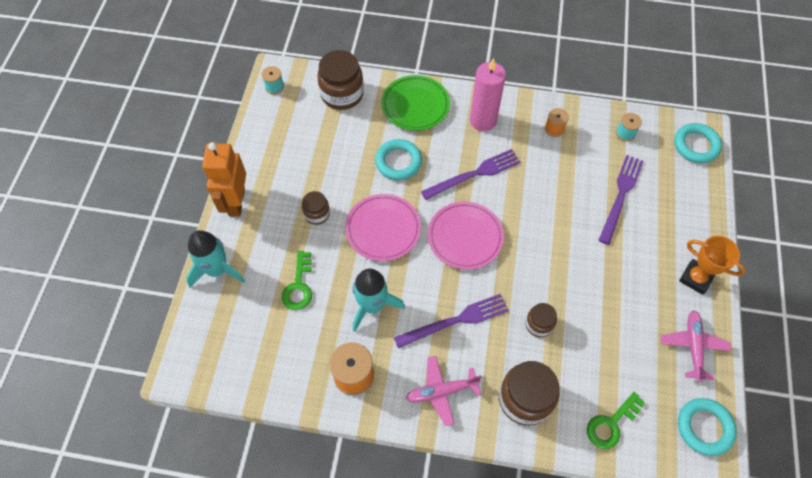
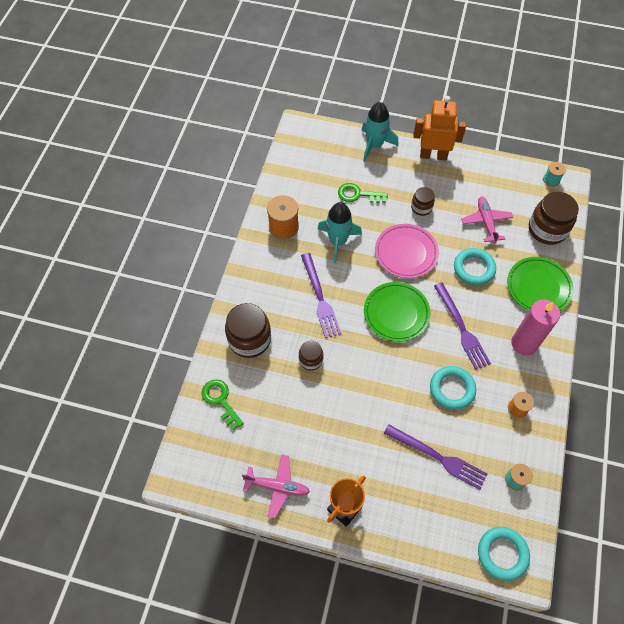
camera: 95 degrees right, 0 degrees up
pink plane [406,356,482,426] -> pink plane moved to [461,196,513,243]
pink plate [428,202,504,270] -> green plate [364,282,431,342]
turquoise ring [678,398,737,456] -> turquoise ring moved to [430,366,476,410]

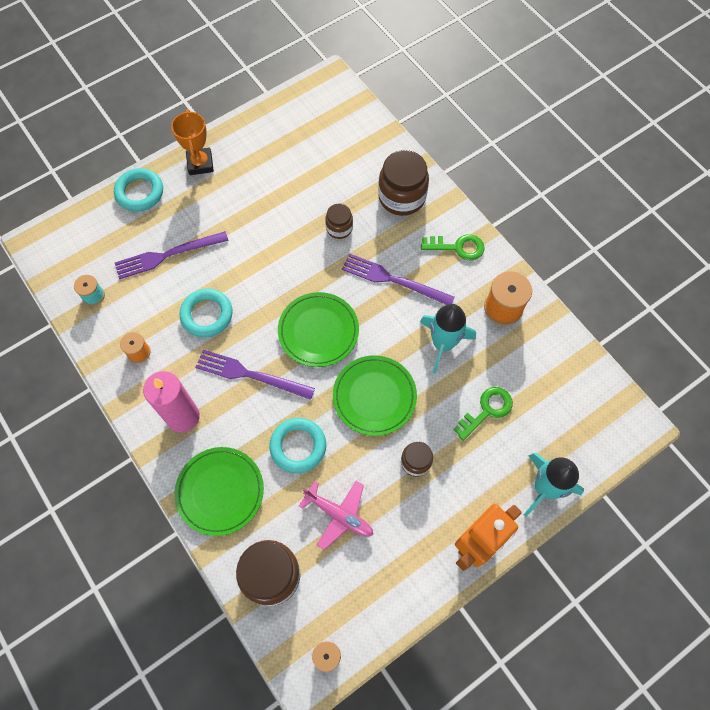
camera: 130 degrees right, 5 degrees up
green key [202,379,244,430] -> green key moved to [421,234,485,260]
pink plane [242,454,310,518] -> none
pink plate [375,224,439,278] -> green plate [333,355,417,436]
turquoise ring [478,527,530,581] -> turquoise ring moved to [114,168,163,212]

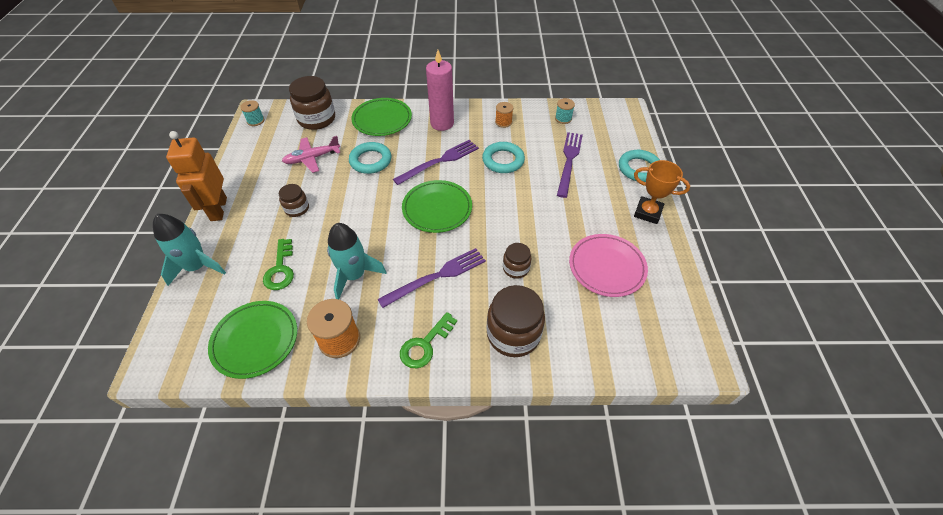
camera: 125 degrees right, 15 degrees down
green plate [333,355,417,436] -> green plate moved to [208,301,297,379]
none -> pink plate [569,234,648,297]

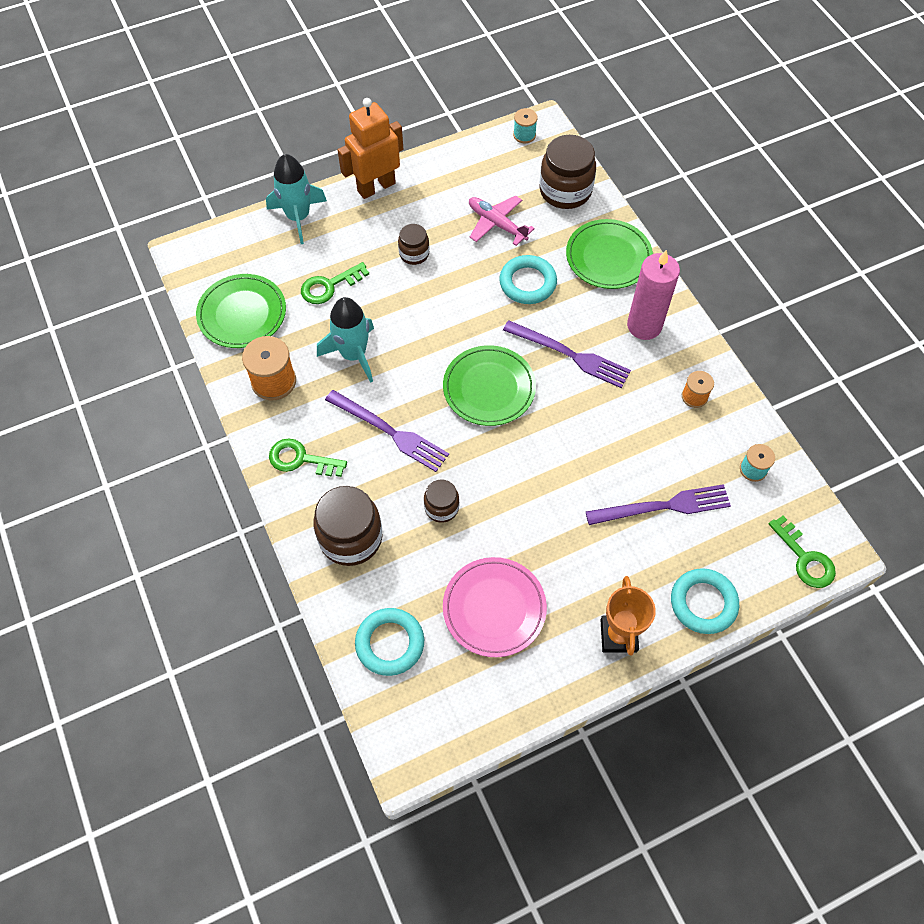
camera: 65 degrees right, 10 degrees up
turquoise ring [482,142,525,173] -> turquoise ring moved to [355,608,424,676]
none -> green key [769,516,836,588]

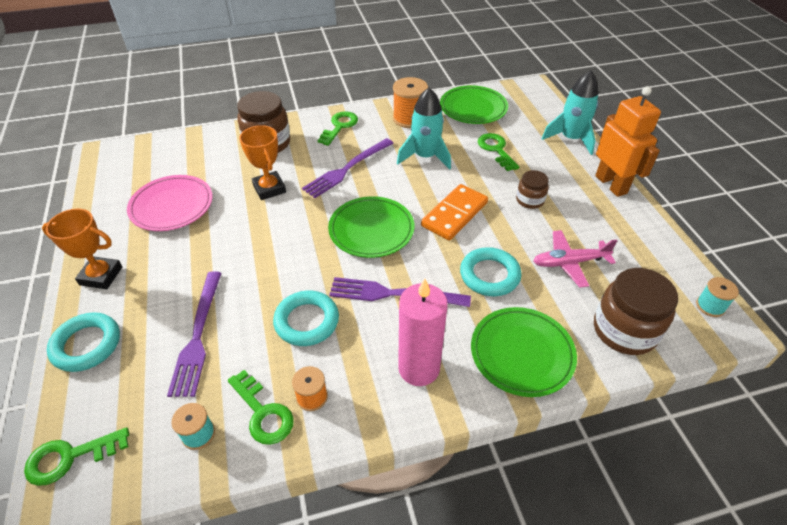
camera: 100 degrees right, 15 degrees down
turquoise ring [355,608,424,676] -> turquoise ring moved to [273,291,339,346]
brown jar [424,479,459,523] -> orange trophy [239,125,286,200]
pink plane [469,196,535,246] -> pink plane turned 150 degrees counterclockwise [533,230,617,288]
purple fork [503,320,631,388] -> purple fork turned 60 degrees clockwise [330,277,471,307]
none -> green key [228,370,294,445]
none -> orange domino [421,184,488,240]

